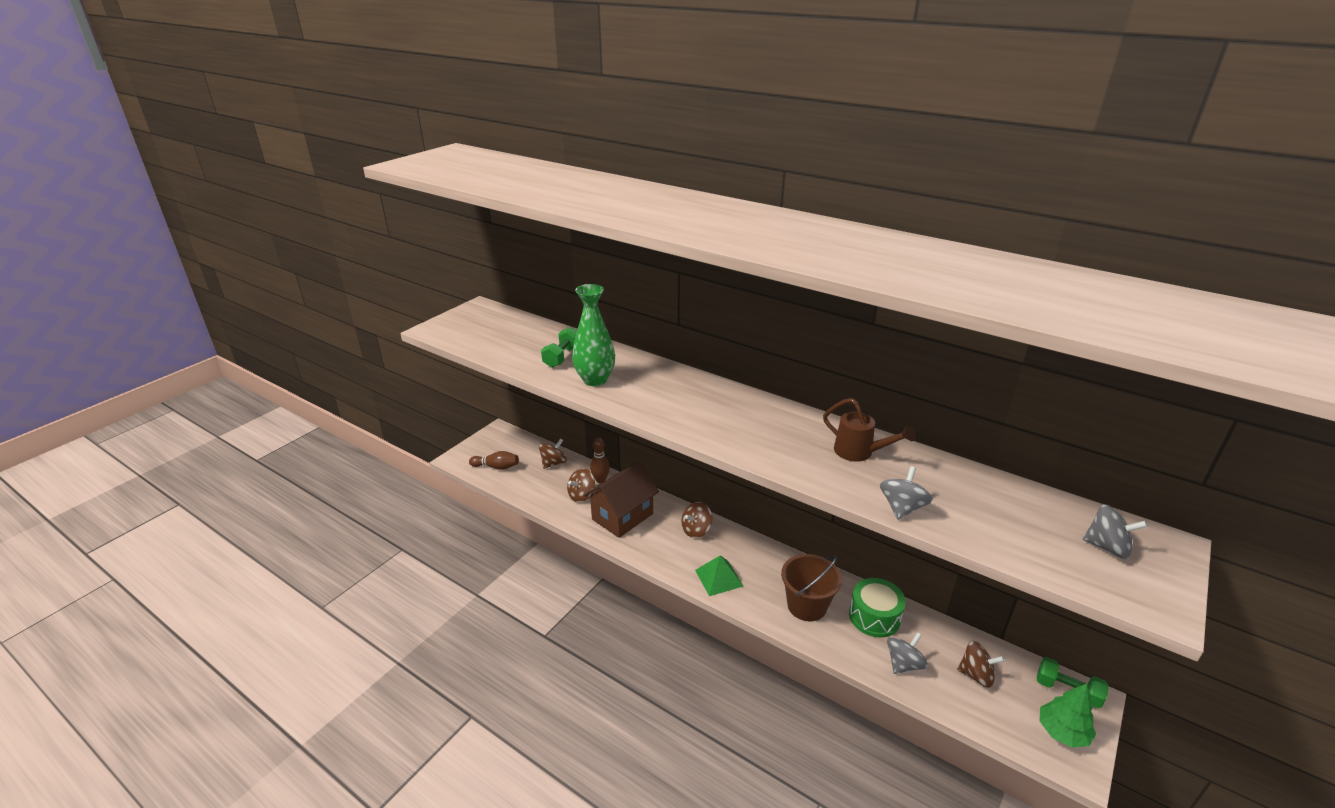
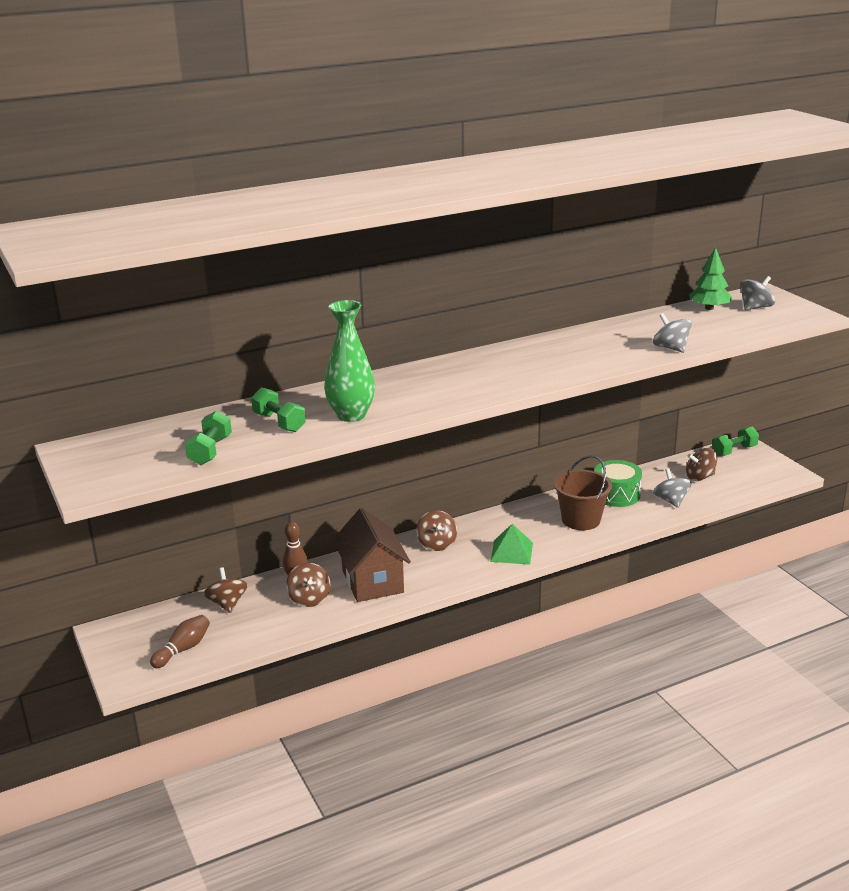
camera: 60 degrees left, 5 degrees down
brown watering can [823,398,915,462] -> none
brown spinning top [957,641,1005,688] -> brown spinning top turned 150 degrees counterclockwise [686,448,717,481]
green tree [1040,683,1096,747] -> green tree moved to [689,247,732,310]
none -> green dumbbell [185,410,232,465]

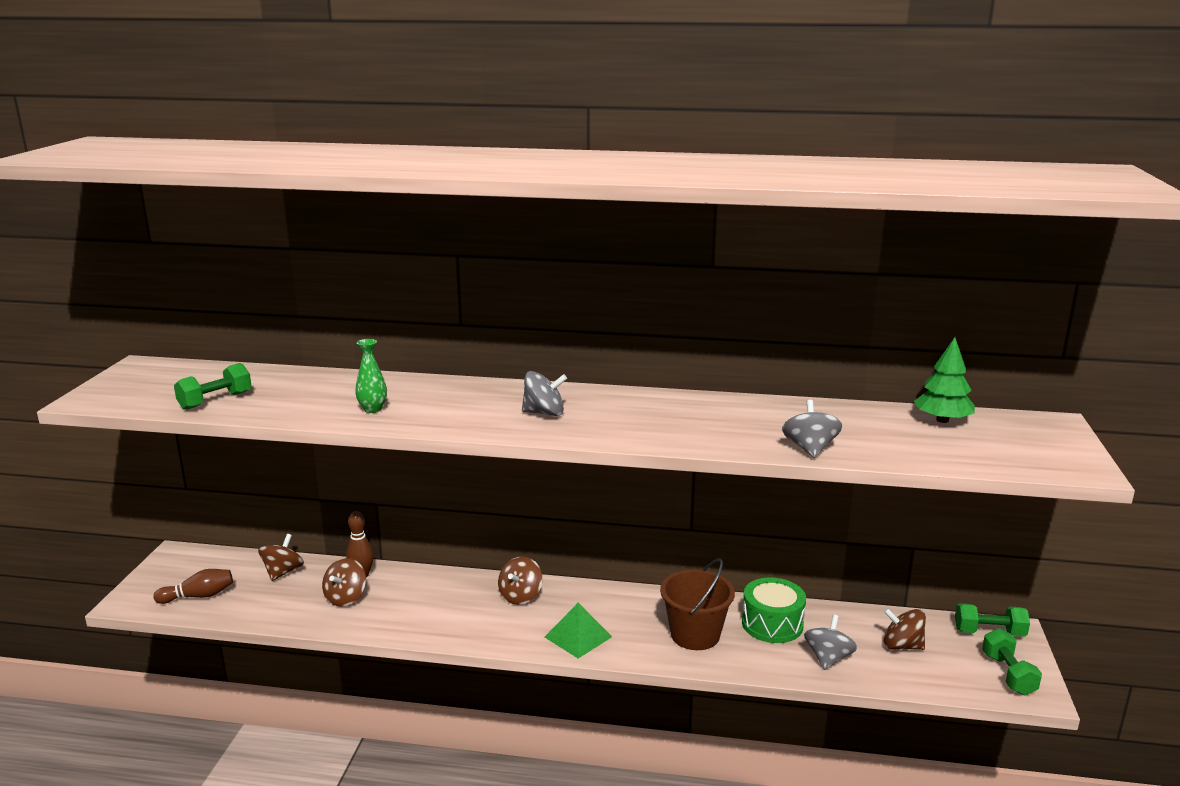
camera: 35 degrees right, 5 degrees down
green dumbbell [251,387,306,432] -> green dumbbell moved to [982,628,1042,695]
green vase [324,300,375,422] -> green vase [355,339,387,413], size x0.55
brown house [333,508,411,602] -> none
grey spinning top [740,276,775,310] -> grey spinning top moved to [522,371,567,416]

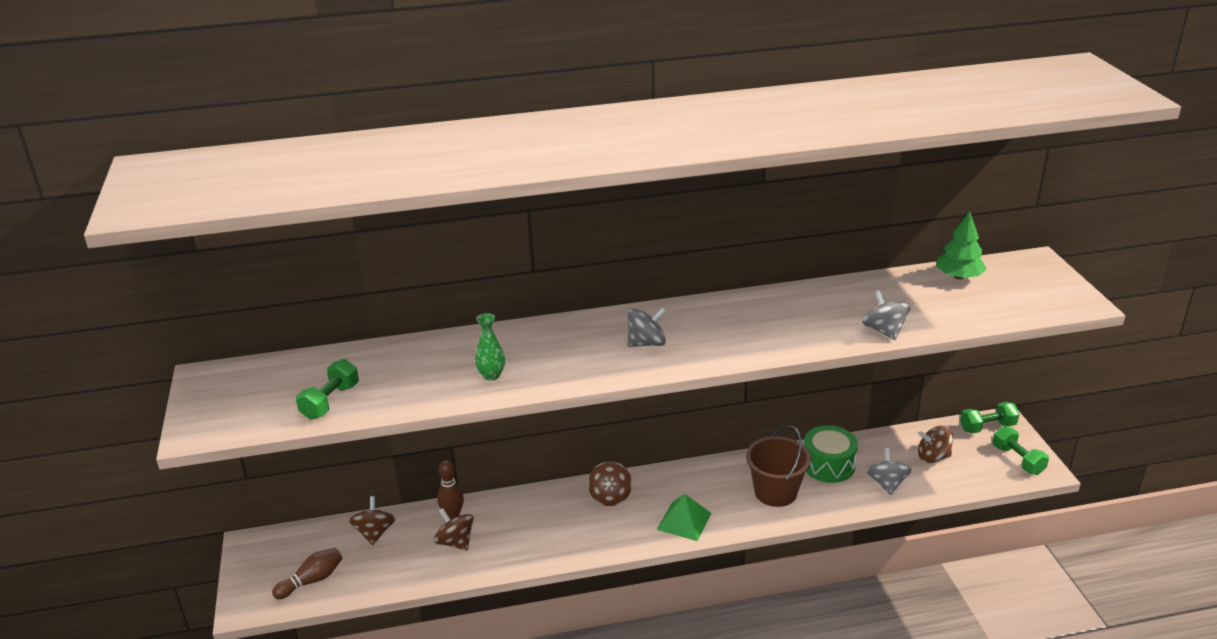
camera: 20 degrees left, 10 degrees up
brown spinning top [322,558,366,607] -> brown spinning top turned 135 degrees clockwise [434,508,474,550]

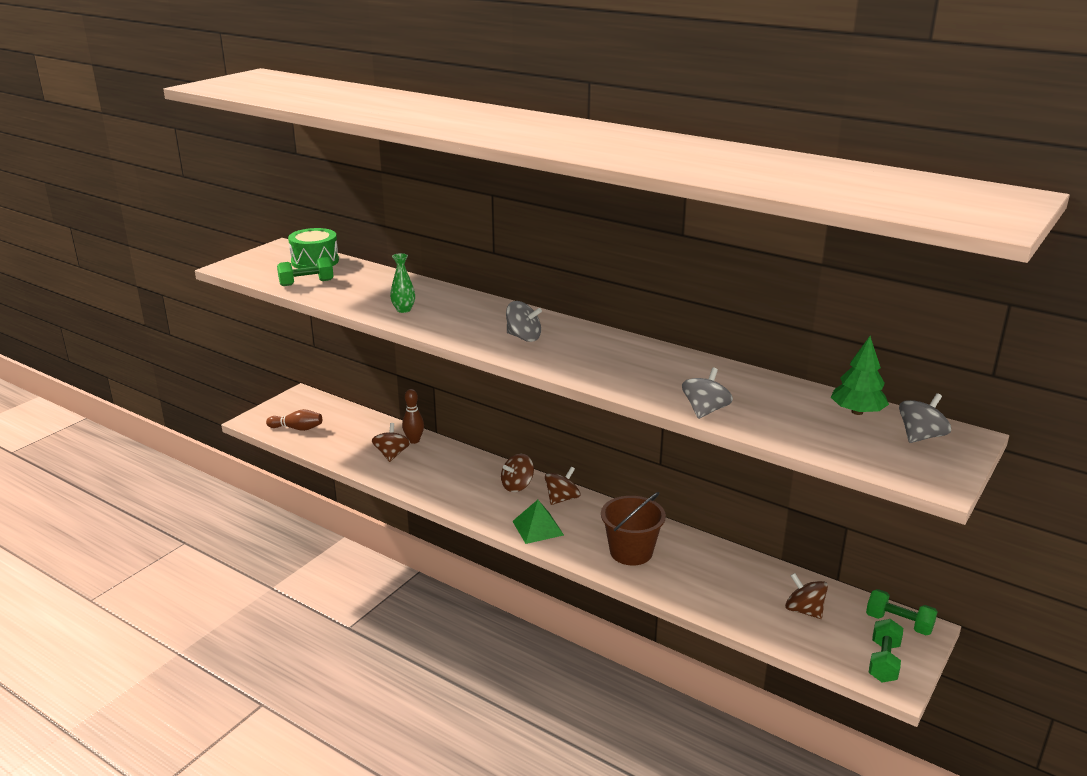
camera: 45 degrees right, 5 degrees down
brown spinning top [349,496,396,545] -> brown spinning top moved to [545,466,580,505]
green drum [804,425,858,483] -> green drum moved to [288,228,339,269]
grey spinning top [866,448,911,495] -> grey spinning top moved to [899,393,951,443]

